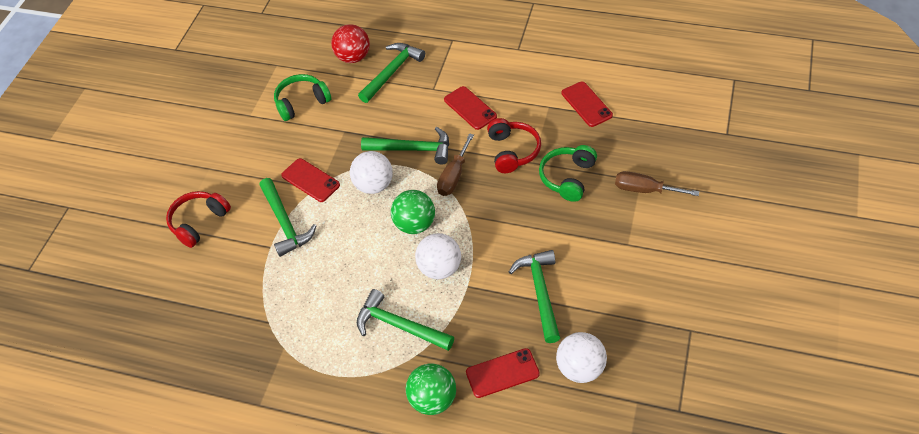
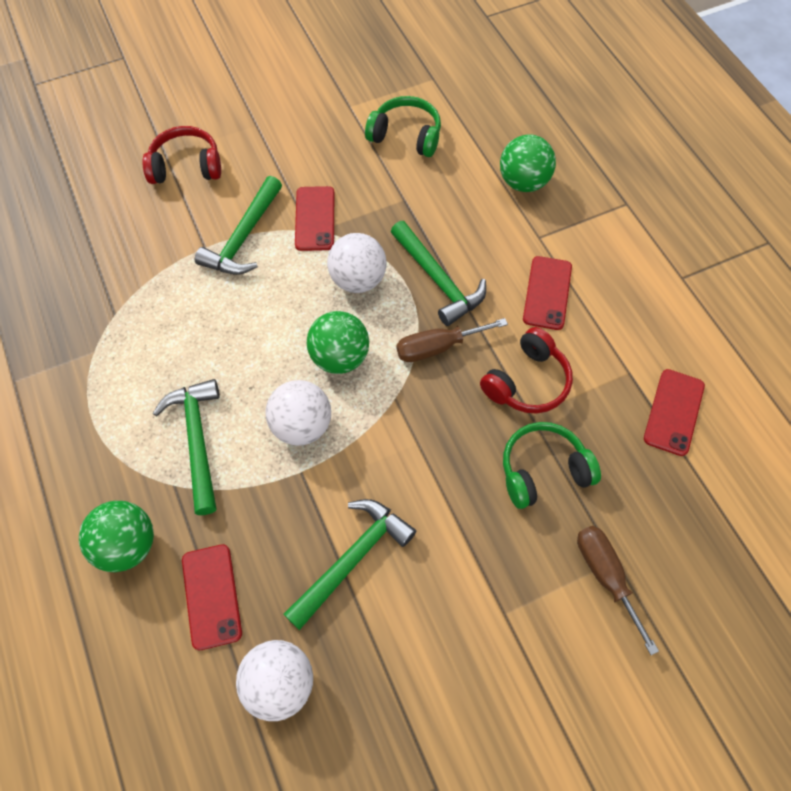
camera: 45 degrees right, 10 degrees up
red ball [331,24,370,63] -> none
green hammer [358,43,425,103] -> green ball [500,134,556,192]
red phone [466,348,540,398] -> red phone turned 45 degrees clockwise [182,544,242,650]

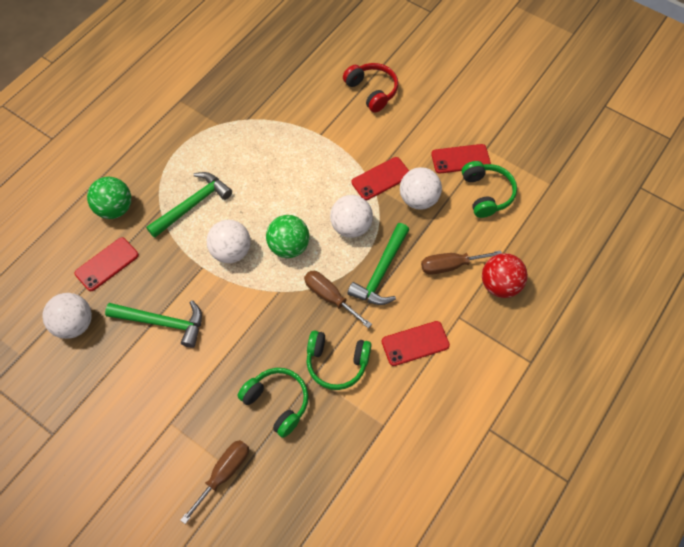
camera: 60 degrees right, 0 degrees up
green hammer [195,176,282,275] -> none
red headphones [480,327,573,414] -> green headphones [307,331,371,390]
green ball [500,134,556,192] -> red ball [482,253,528,298]
red phone [644,369,705,456] -> red phone moved to [431,144,491,174]
none -> white ball [400,167,442,210]
none -> brown screwdriver [421,250,502,275]

